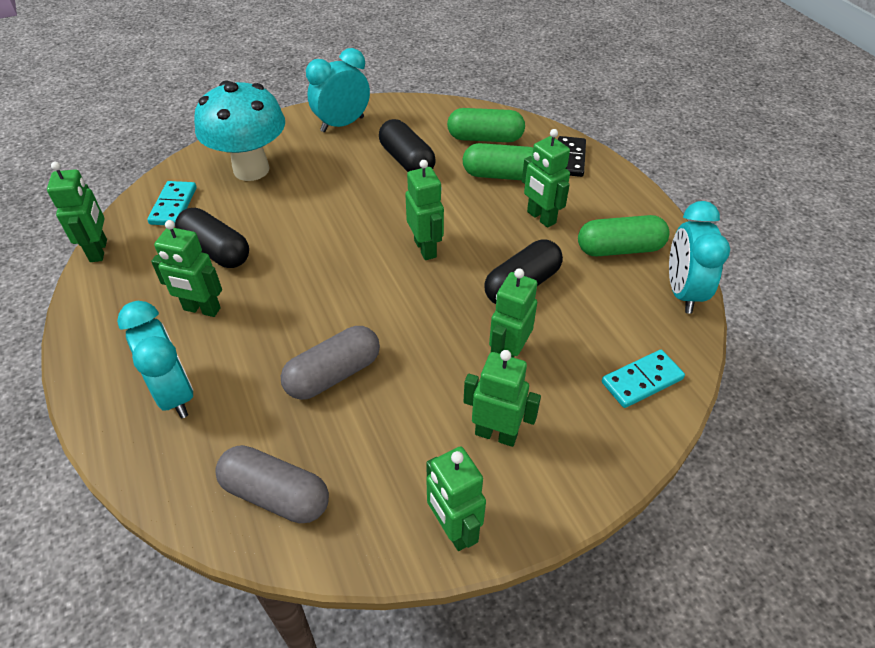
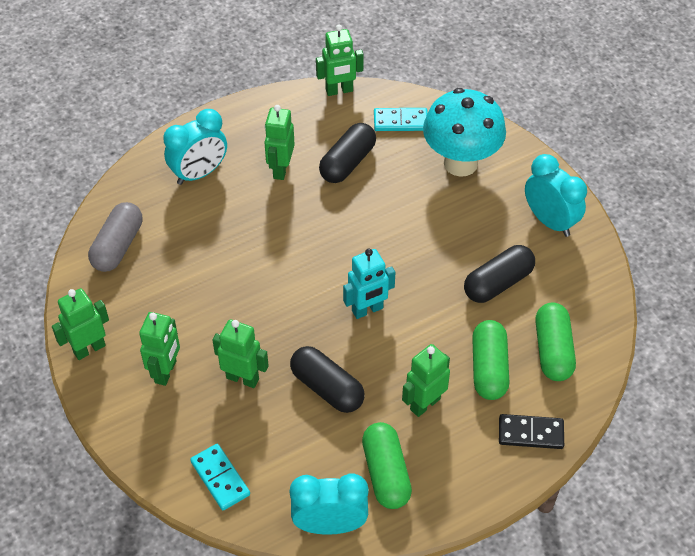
camera: 85 degrees right, 5 degrees up
grey capsule [281,326,380,400] -> none
green robot [405,160,444,260] -> turquoise robot [343,249,395,319]

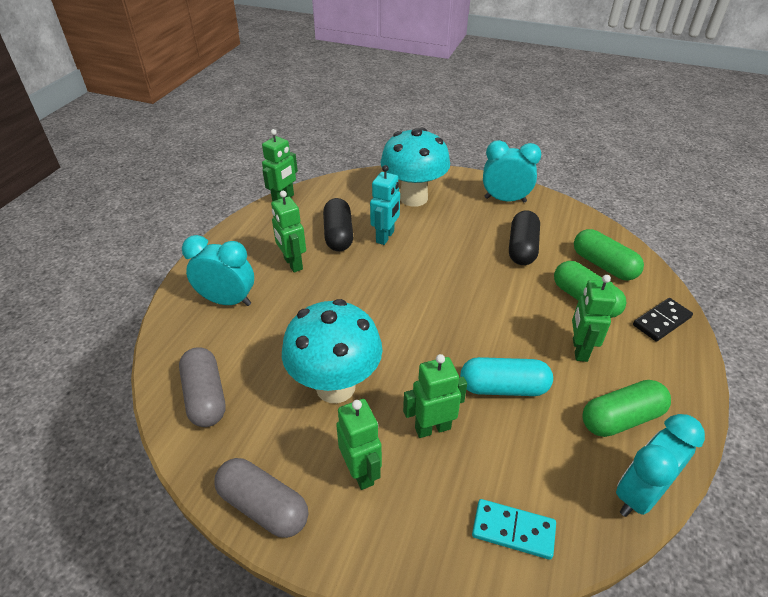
camera: 40 degrees left, 10 degrees down
green robot [52,288,109,360] -> grey capsule [214,458,308,538]
turquoise clock [163,109,227,185] -> turquoise clock turned 90 degrees counterclockwise [182,235,254,306]
black capsule [290,346,365,413] -> turquoise capsule [460,357,553,396]
turquoise robot [343,249,395,319] -> turquoise robot moved to [370,165,400,245]
green capsule [362,422,412,509] -> green capsule turned 60 degrees counterclockwise [582,380,671,437]
turquoise domino [374,108,428,131] -> none
none -> turquoise mushroom [282,299,383,403]

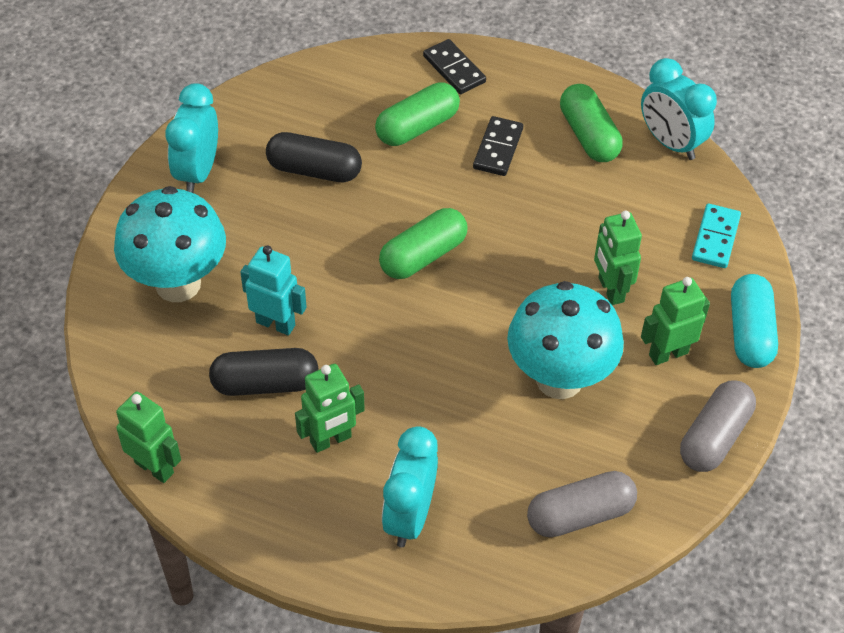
camera: 90 degrees left, 10 degrees up
turquoise capsule [460,357,553,396] -> turquoise capsule moved to [731,274,778,368]
green robot [572,275,616,362] -> black domino [473,116,523,176]
green capsule [574,229,644,280] -> green capsule moved to [379,208,468,279]

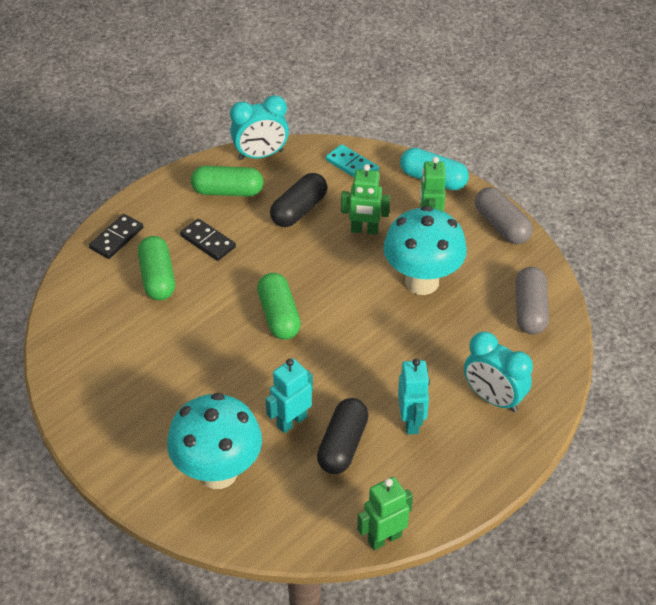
camera: 65 degrees left, 5 degrees down
turquoise clock [165,83,218,193] -> none
black capsule [266,132,362,182] -> black capsule moved to [270,173,327,227]
green robot [295,364,365,453] -> turquoise robot [398,358,430,434]
black domino [423,39,486,94] -> black domino turned 45 degrees counterclockwise [89,214,143,259]

